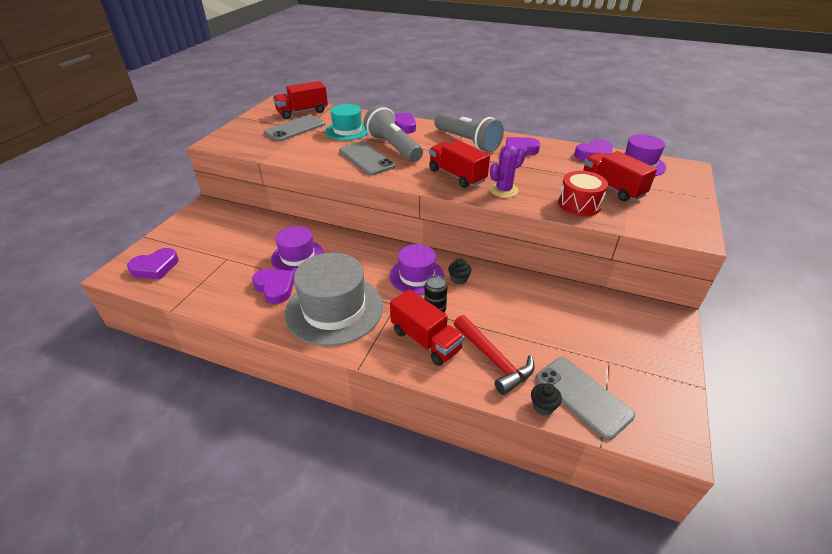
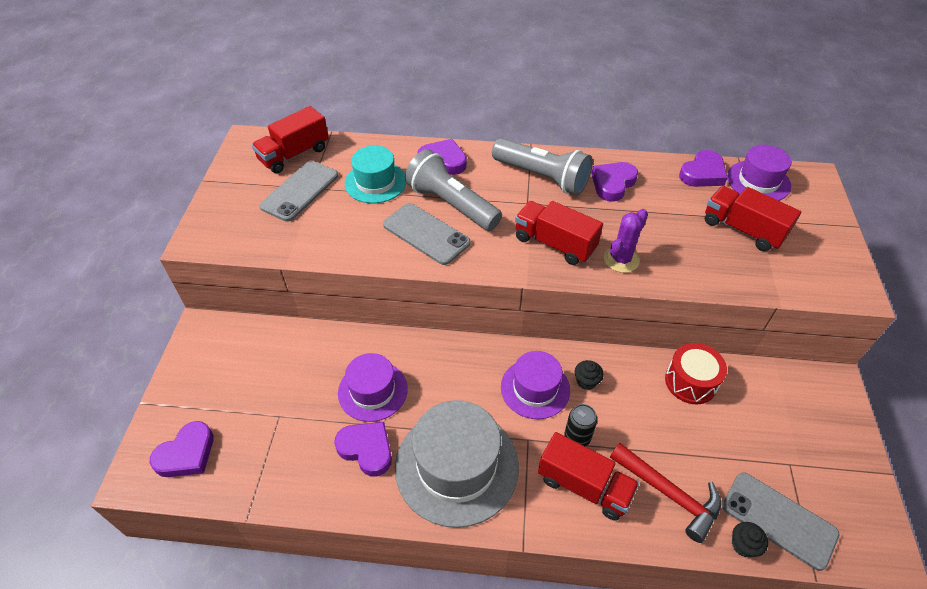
camera: 15 degrees left, 10 degrees up
red drum [558,171,608,216] -> red drum moved to [665,343,727,404]

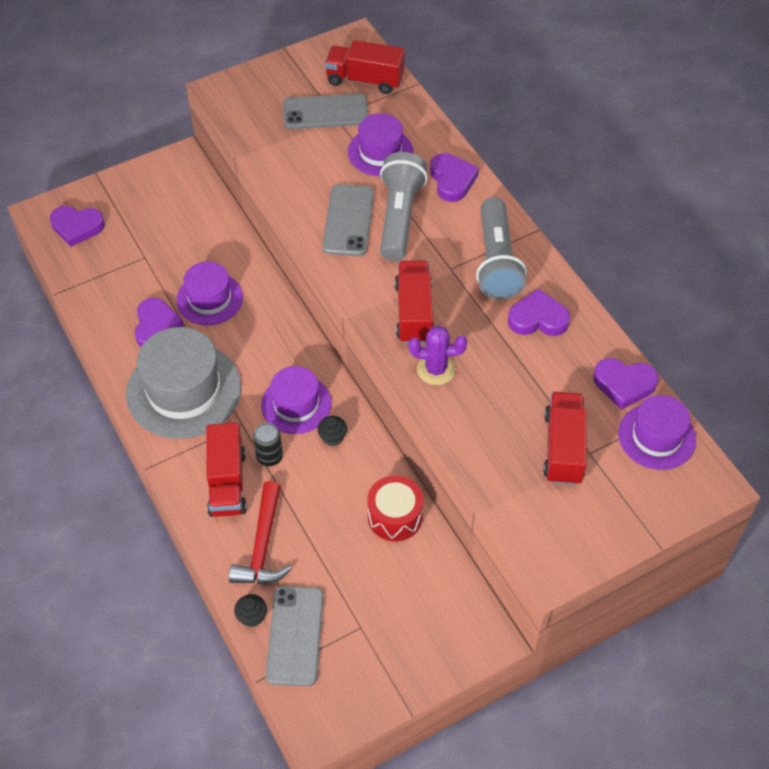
camera: 55 degrees right, 5 degrees up
turquoise hat [345,146,406,203] -> purple hat [348,113,414,176]

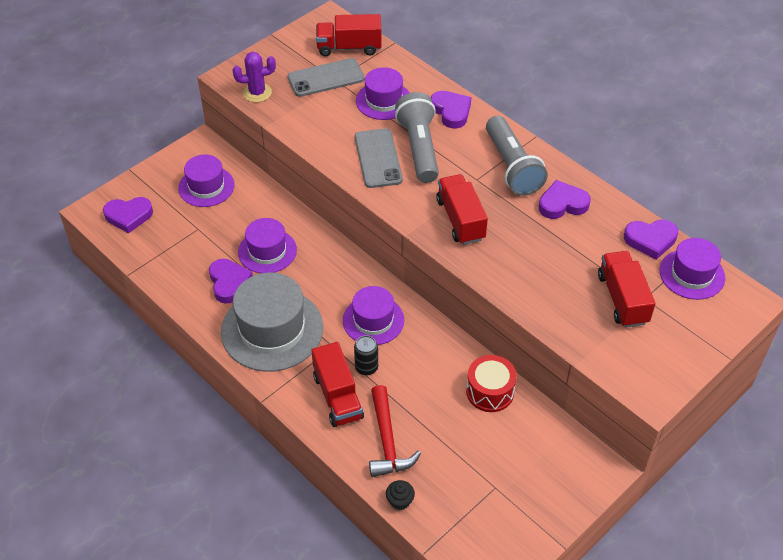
camera: 15 degrees left, 5 degrees down
grey phone [266,586,324,686] -> none
black cupcake [317,416,347,446] -> none
purple cactus [409,325,467,385] -> purple cactus moved to [233,52,276,102]
none -> purple hat [178,154,234,207]

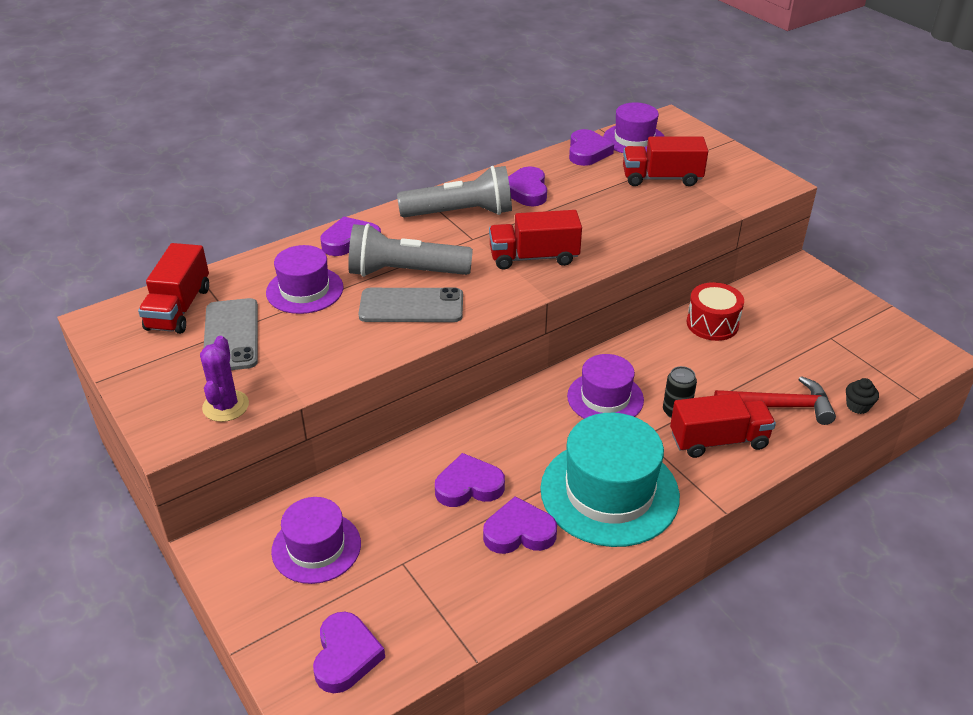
camera: 80 degrees left, 10 degrees down
grey hat [221,273,323,372] -> turquoise hat [540,413,680,547]
purple hat [238,218,297,273] -> purple heart [435,453,505,507]

